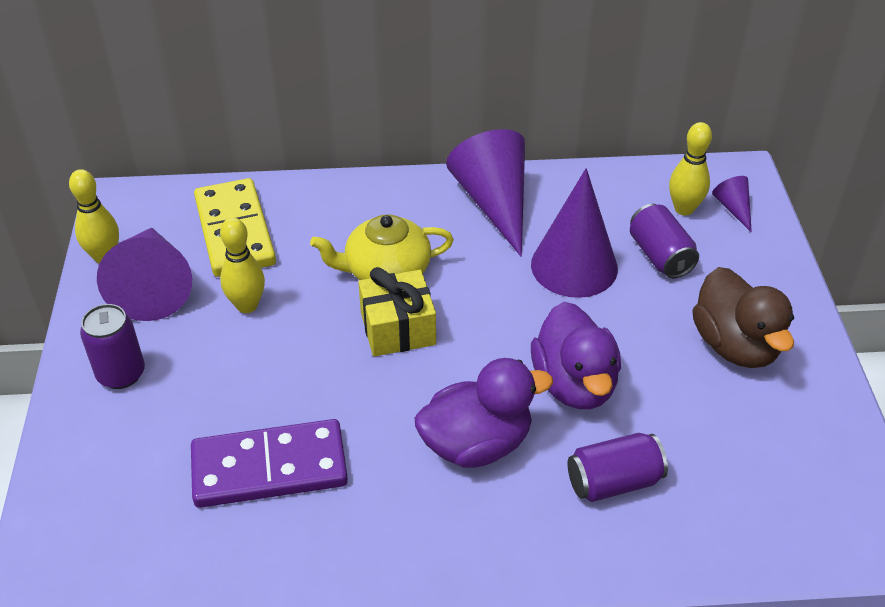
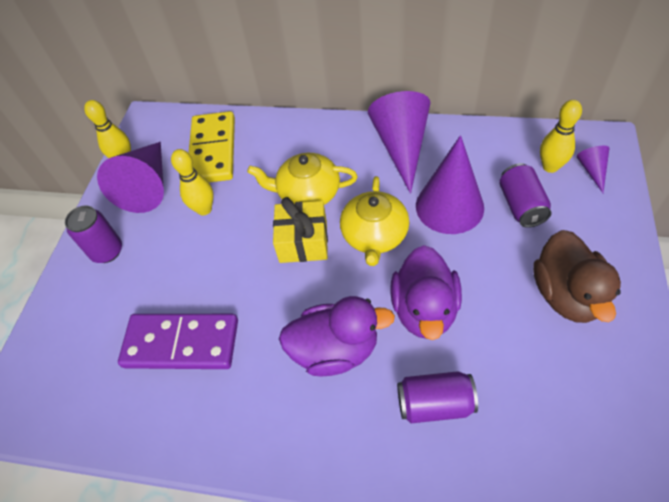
camera: 20 degrees right, 10 degrees up
none -> yellow teapot [340,176,409,266]

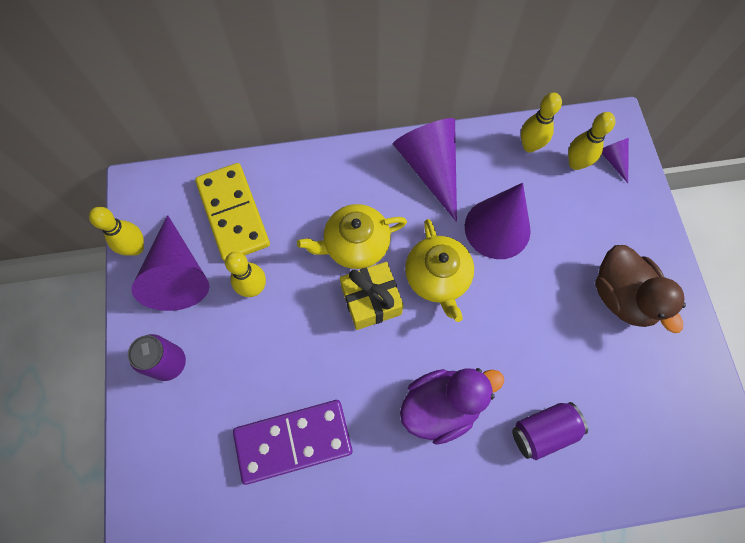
camera: 25 degrees left, 15 degrees up
purple duck [390,245,462,340] -> none
purple can [499,163,551,228] -> none
none -> yellow bowling pin [521,93,562,152]

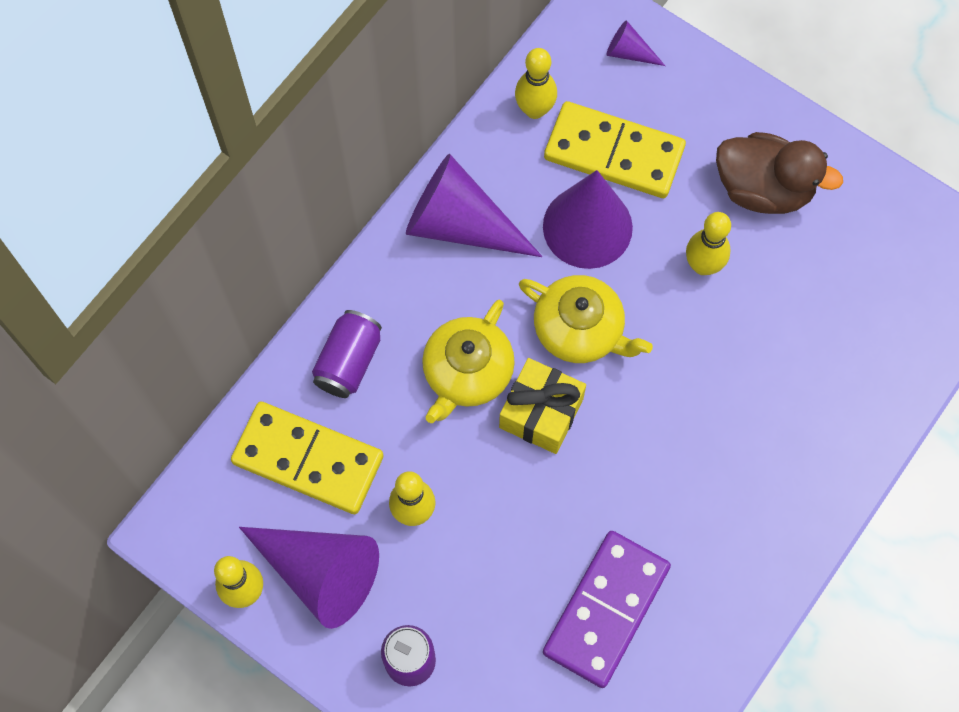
camera: 45 degrees left, 0 degrees up
purple duck [400,368,504,445] -> none
purple can [512,402,588,460] -> purple can moved to [312,310,382,398]
yellow bowling pin [568,112,615,170] -> yellow bowling pin moved to [686,212,731,275]
none -> yellow domino [544,101,686,198]

